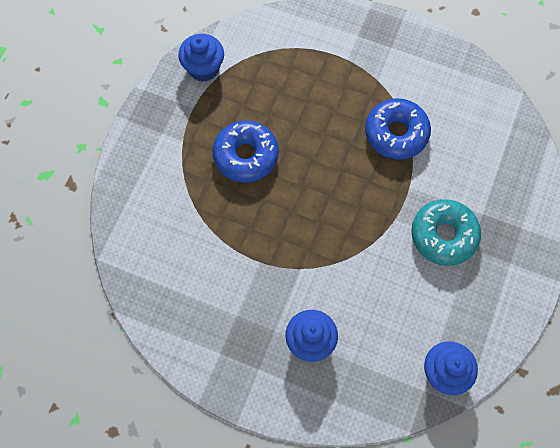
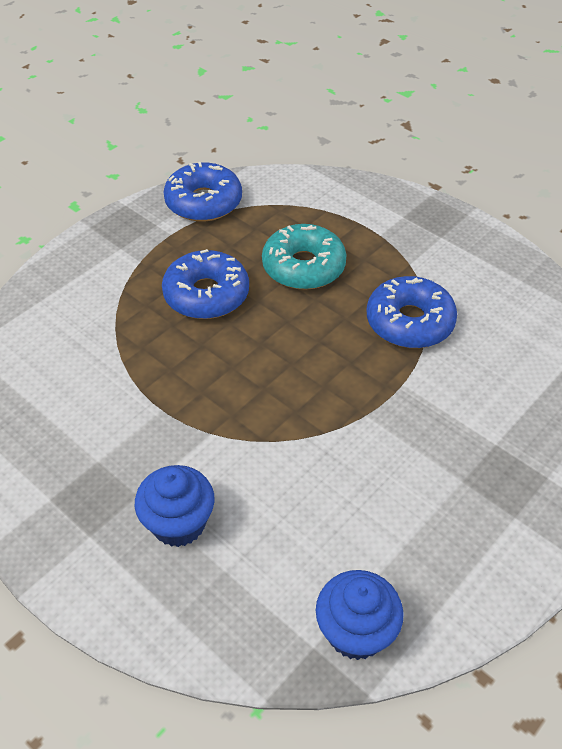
camera: 20 degrees right, 20 degrees down
blue cupcake [178,34,224,82] -> blue donut [163,162,242,222]
turquoise donut [411,199,481,266] -> turquoise donut moved to [262,224,346,290]

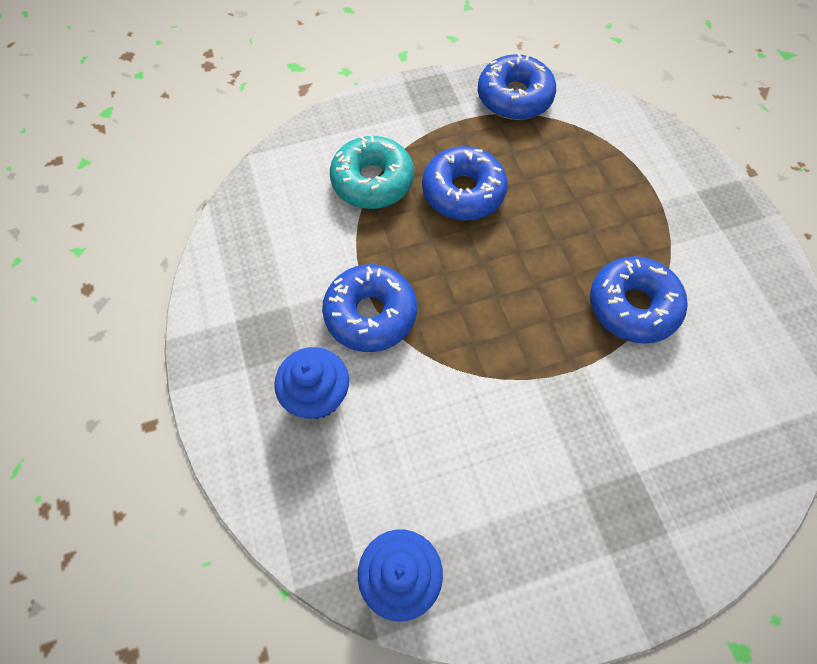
camera: 30 degrees right, 15 degrees up
turquoise donut [262,224,346,290] -> turquoise donut moved to [330,136,414,209]
none -> blue donut [322,264,417,352]

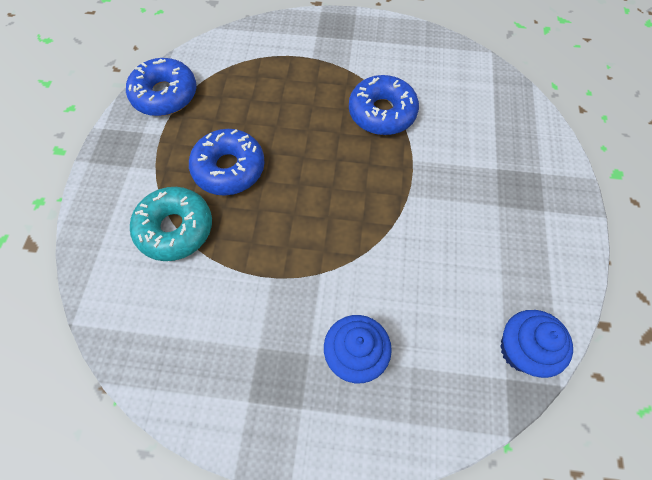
camera: 65 degrees left, 0 degrees up
blue donut [322,264,417,352] -> none

